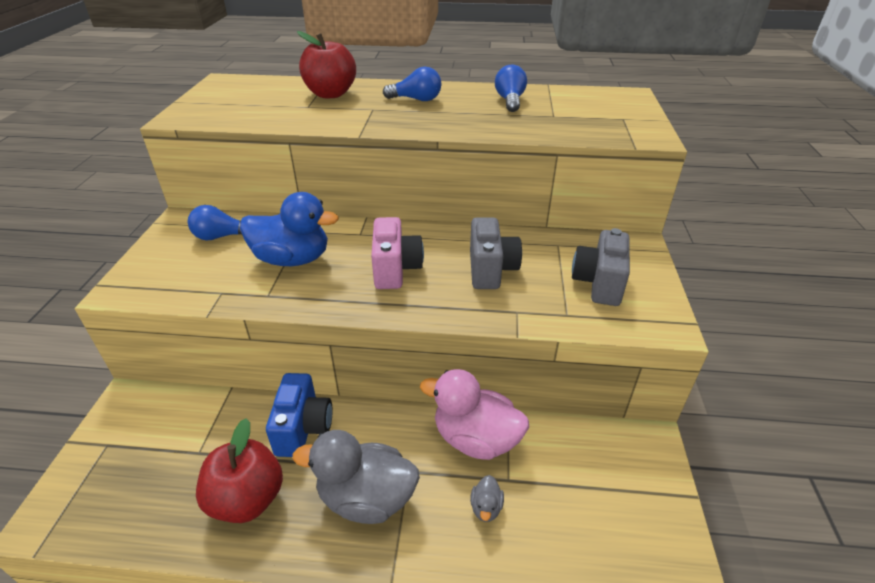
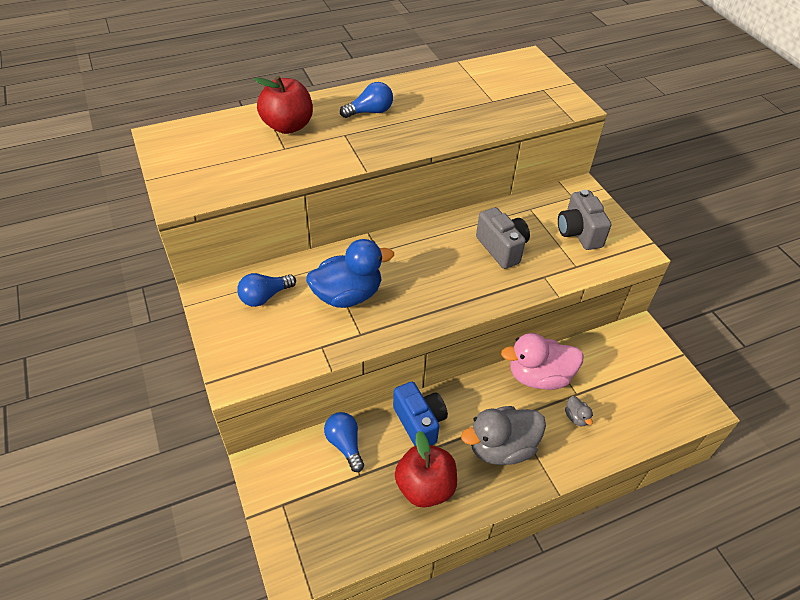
camera: 30 degrees left, 10 degrees up
pink camera [371,217,424,289] -> none
blue light bulb [495,65,527,112] -> blue light bulb moved to [324,412,364,472]

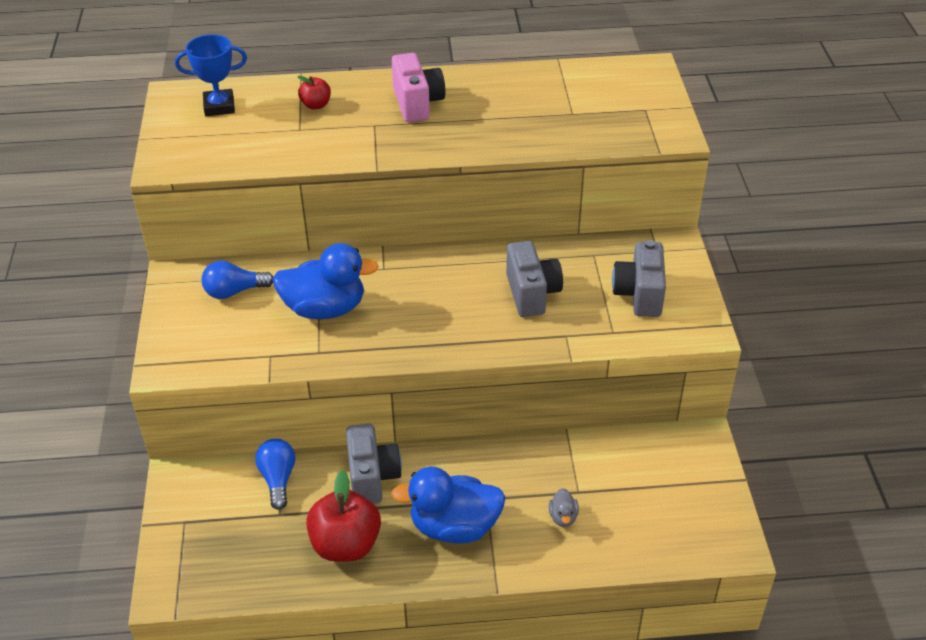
camera: 20 degrees right, 5 degrees down
red apple [254,76,313,134] -> red apple [297,76,331,110], size x0.51
blue light bulb [340,82,393,118] -> pink camera [392,53,445,122]
blue camera [393,382,448,446] -> grey camera [346,424,402,504]
grey duck [461,406,546,465] -> blue duck [391,467,506,544]
pink duck [501,333,584,390] -> none
none -> blue trophy [175,34,247,116]

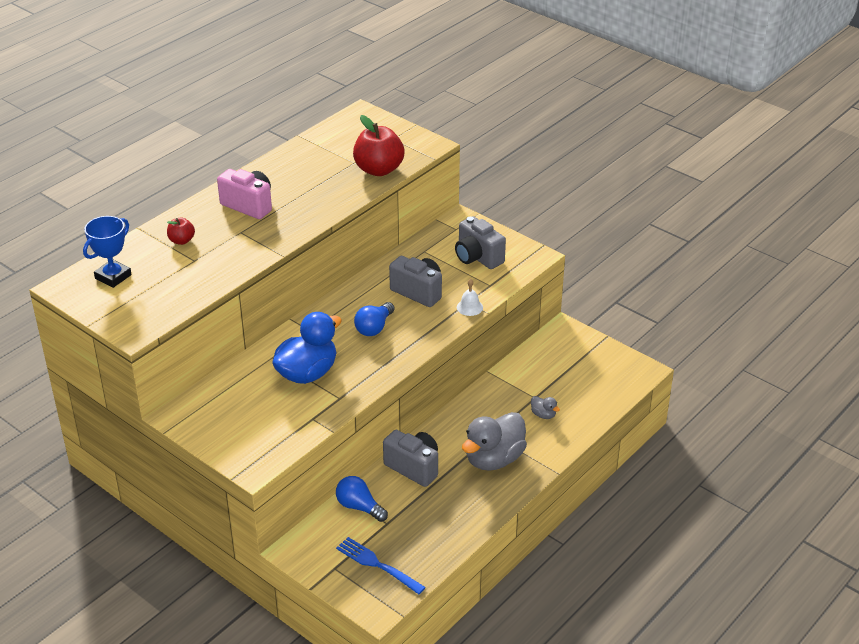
camera: 45 degrees left, 5 degrees down
blue light bulb [202,261,273,299] -> blue light bulb moved to [354,302,394,336]
red apple [306,470,381,562] -> red apple moved to [353,115,404,176]
blue duck [391,467,506,544] -> grey duck [462,412,527,471]
none -> blue fork [336,537,426,595]
none -> white bell [457,279,483,316]

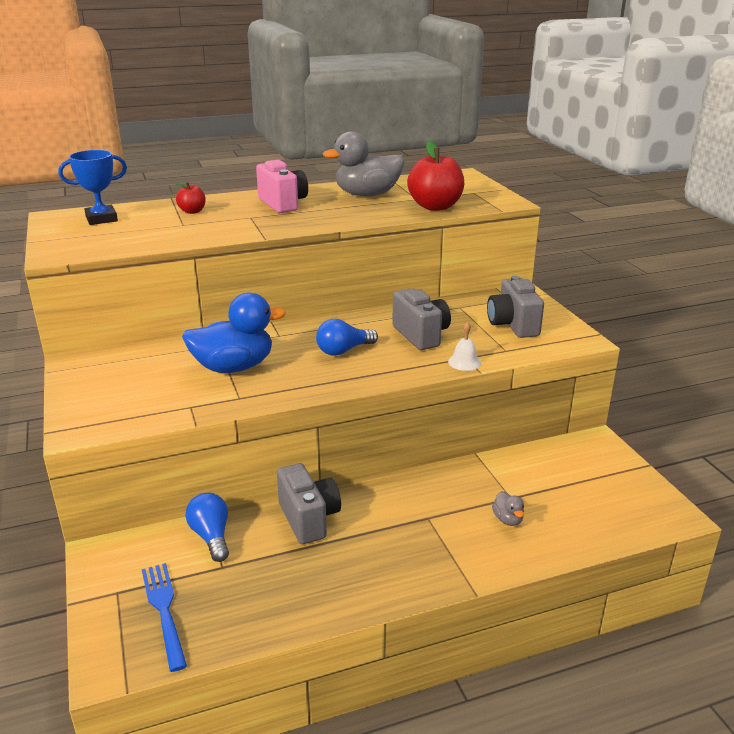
camera: 30 degrees right, 10 degrees down
grey duck [462,412,527,471] -> grey duck moved to [322,131,404,197]

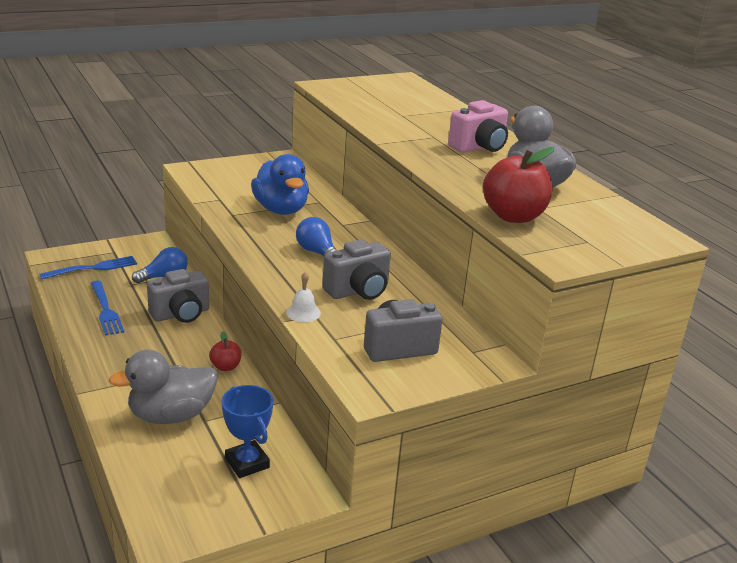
camera: 80 degrees right, 0 degrees up
blue trophy [58,150,127,225] -> blue trophy moved to [222,385,273,478]
red apple [175,182,206,214] -> red apple moved to [209,331,242,371]
grey duck [492,491,524,526] -> grey duck [109,349,217,424], size x2.35
none -> blue fork [91,281,124,336]

